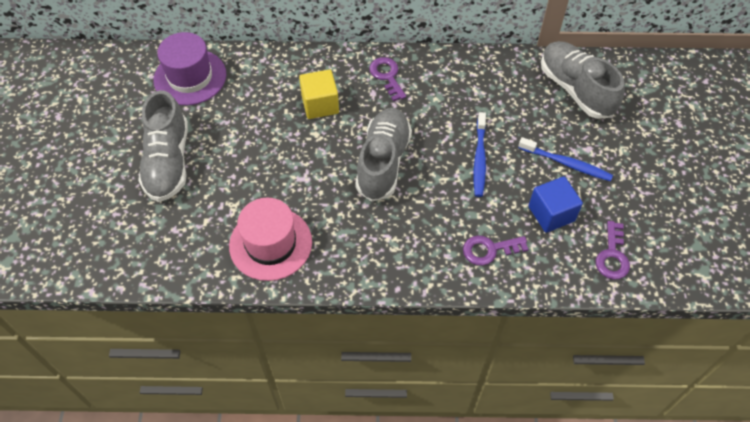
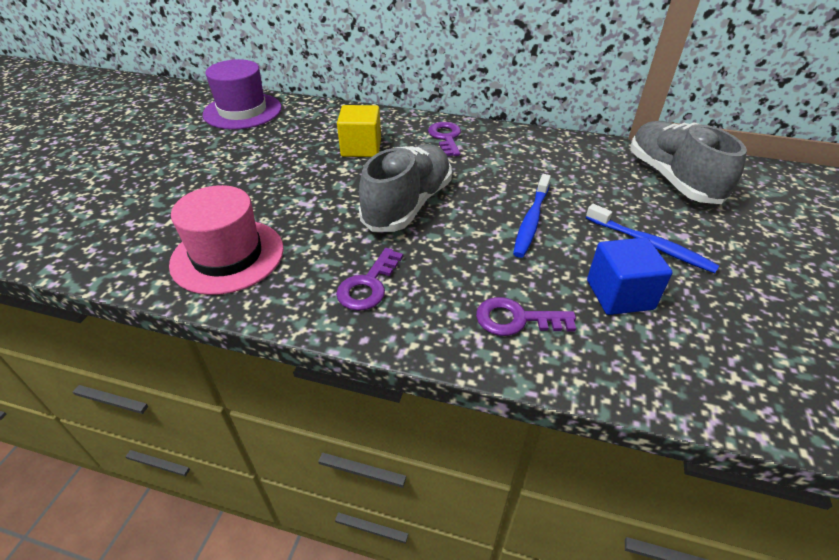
camera: 15 degrees right, 15 degrees down
grey shoe [138,90,188,202] -> none
purple key [596,221,630,279] -> purple key moved to [336,248,403,311]

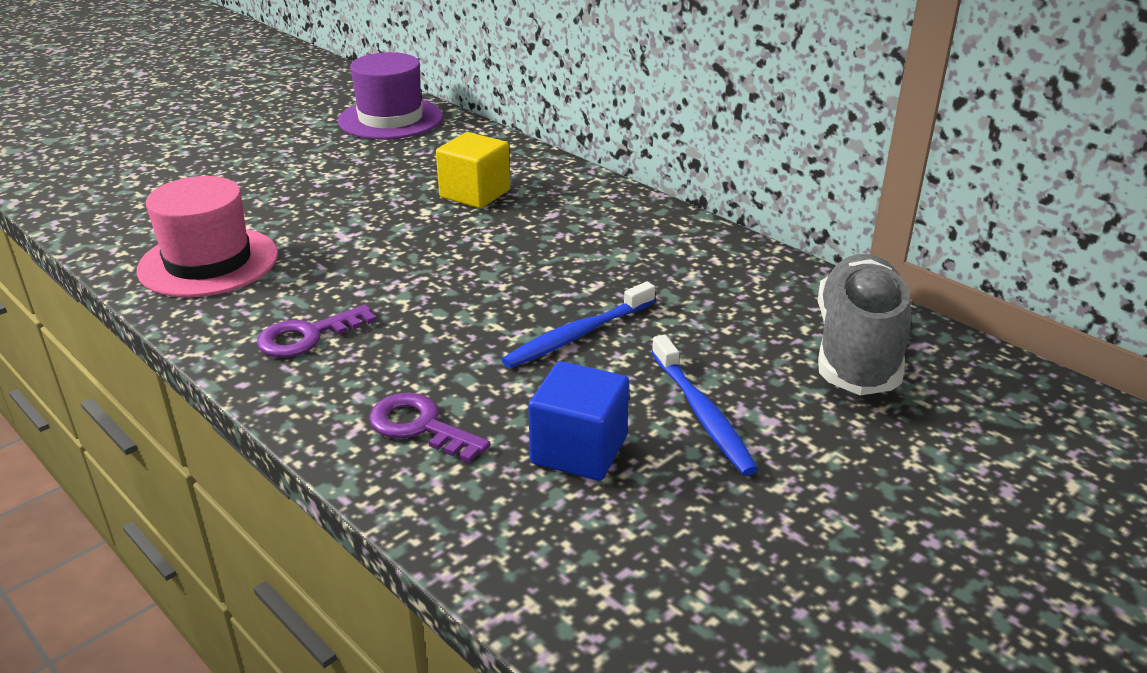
camera: 30 degrees right, 10 degrees down
grey shoe [359,144,452,232] -> none
purple key [428,122,461,156] -> none

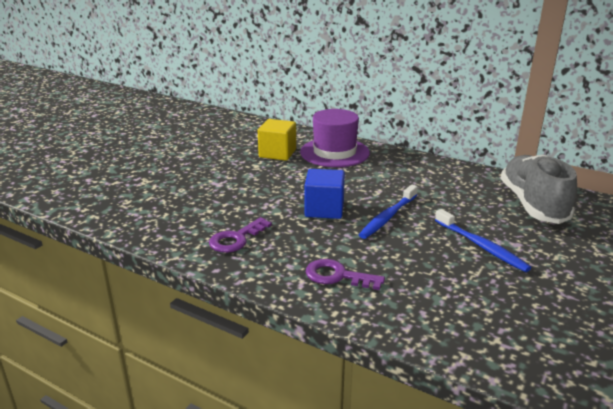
camera: 15 degrees left, 5 degrees down
pink hat [136,176,278,297] -> none
purple hat [338,52,443,139] -> purple hat moved to [300,109,370,167]
blue cube [528,361,629,481] -> blue cube moved to [304,169,345,219]

